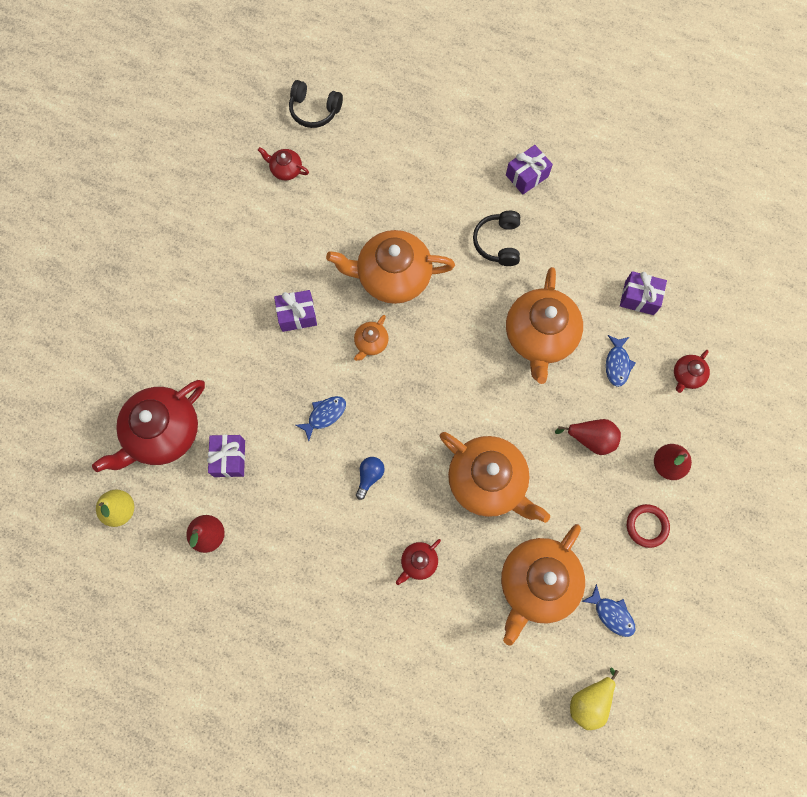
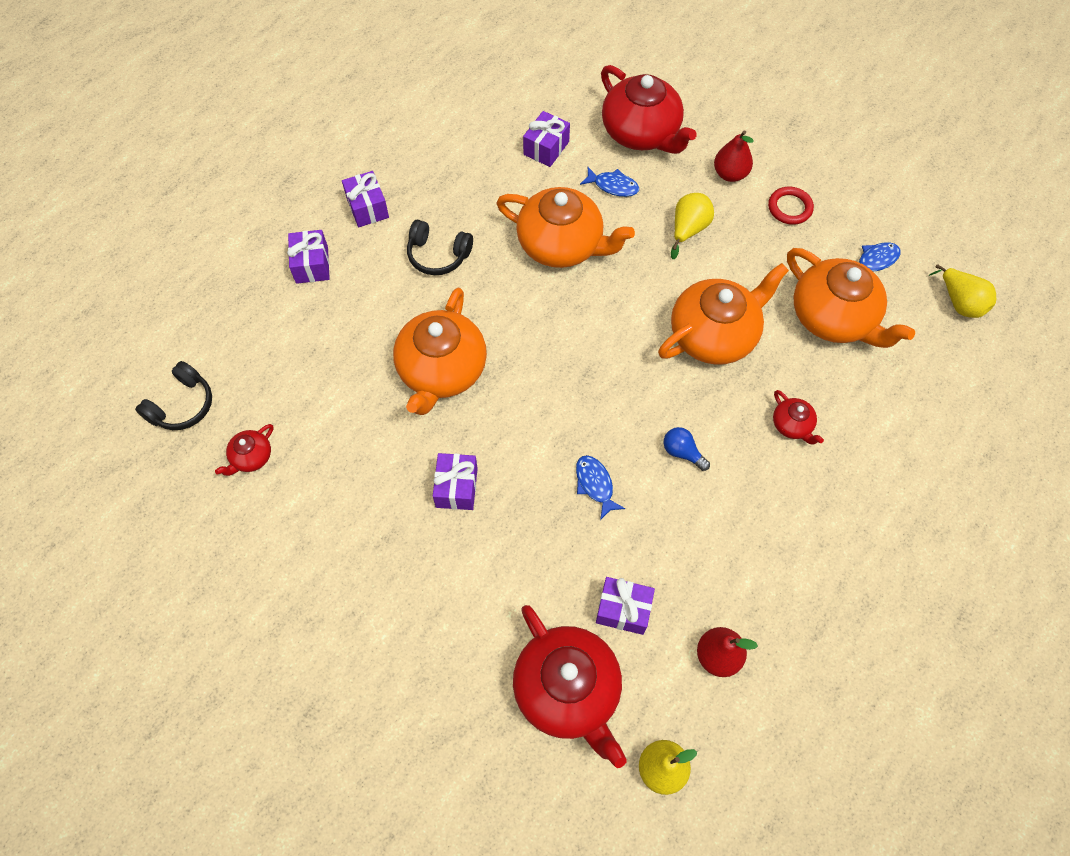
camera: 75 degrees left, 10 degrees down
orange teapot [354,315,389,361] -> none
red pear [555,419,621,455] -> yellow pear [671,193,714,259]
red teapot [674,350,710,393] -> red teapot [601,65,697,154], size x2.20
none -> purple gift [287,230,330,284]

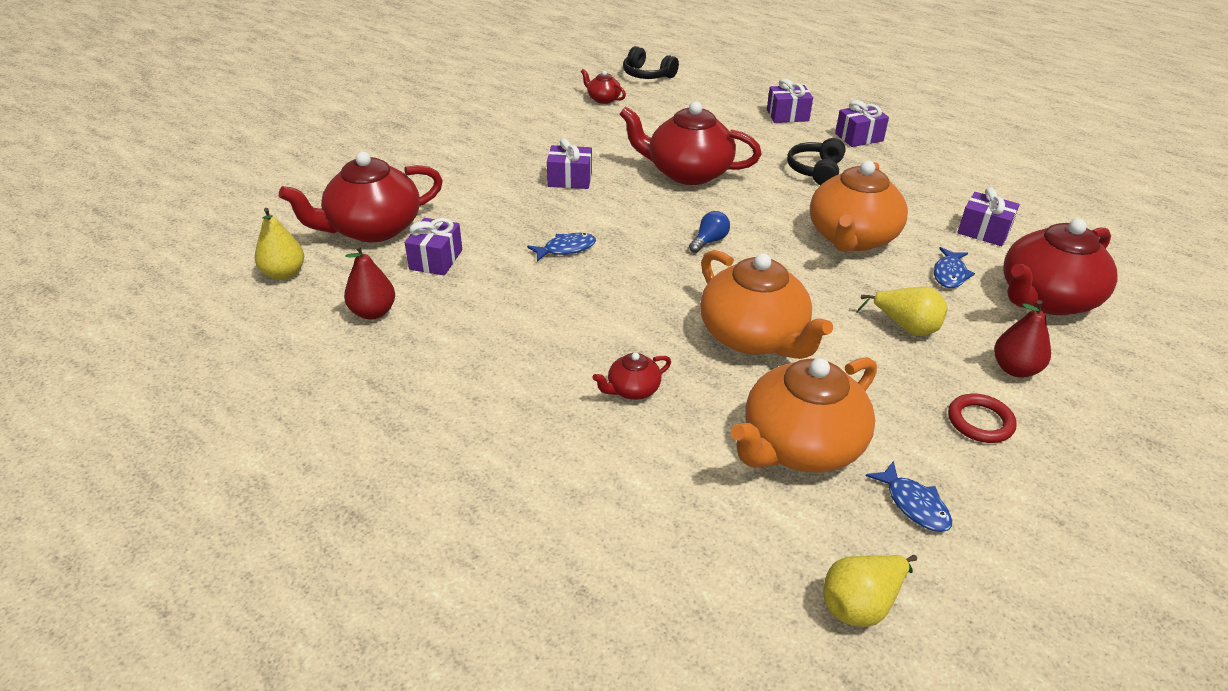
camera: 90 degrees right, 25 degrees down
orange teapot [393,288,487,415] -> red teapot [619,101,762,185]
blue light bulb [664,427,710,471] -> blue light bulb moved to [689,211,730,253]

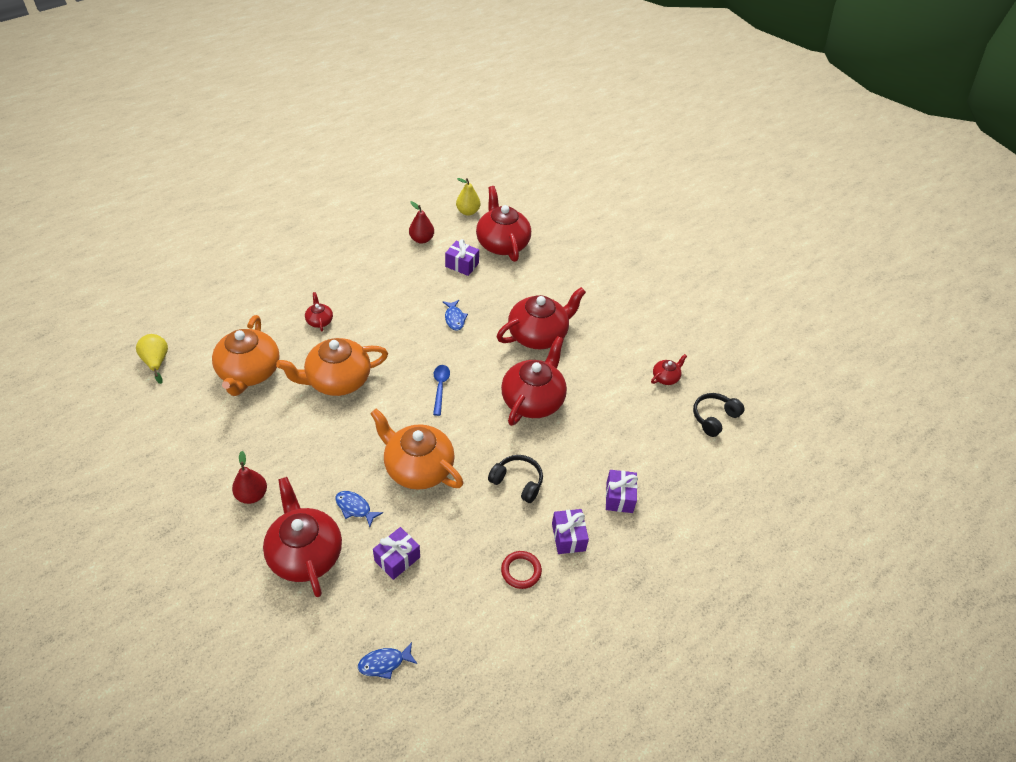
camera: 100 degrees right, 10 degrees up
purple gift [547,138,592,189] -> red teapot [497,287,586,349]
blue light bulb [689,211,730,253] -> blue spoon [433,365,450,416]
orange teapot [731,357,877,473] -> orange teapot turned 150 degrees counterclockwise [212,315,280,396]
yellow pear [856,287,948,336] -> none
blue fish [866,461,952,532] -> blue fish moved to [358,642,417,679]
red ring [948,394,1017,443] -> red ring moved to [501,551,542,589]

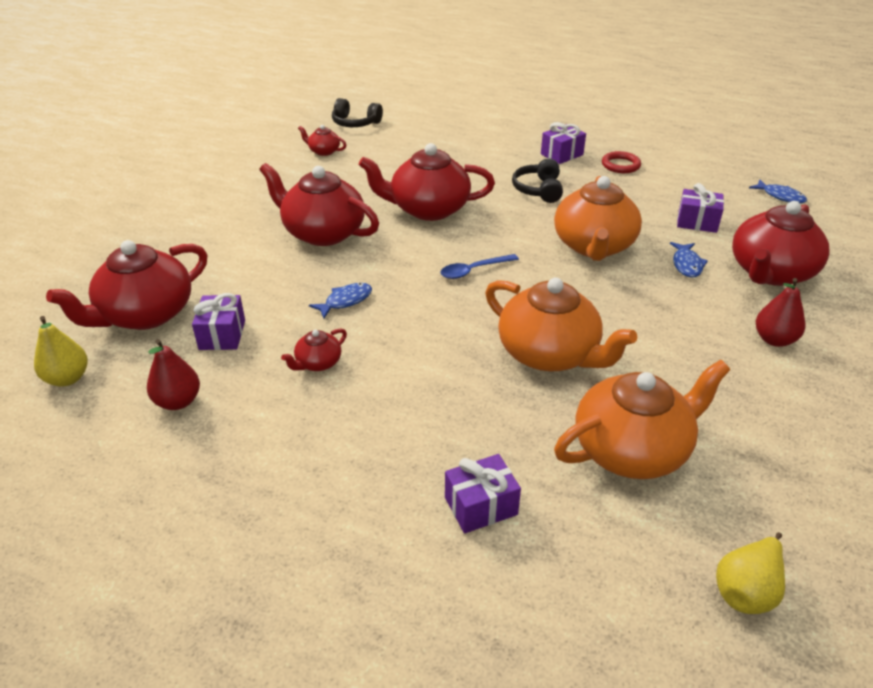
camera: 115 degrees left, 10 degrees down
red teapot [305,292,333,332] -> red teapot moved to [281,328,347,371]
purple gift [606,470,638,513] -> purple gift moved to [445,454,521,533]

